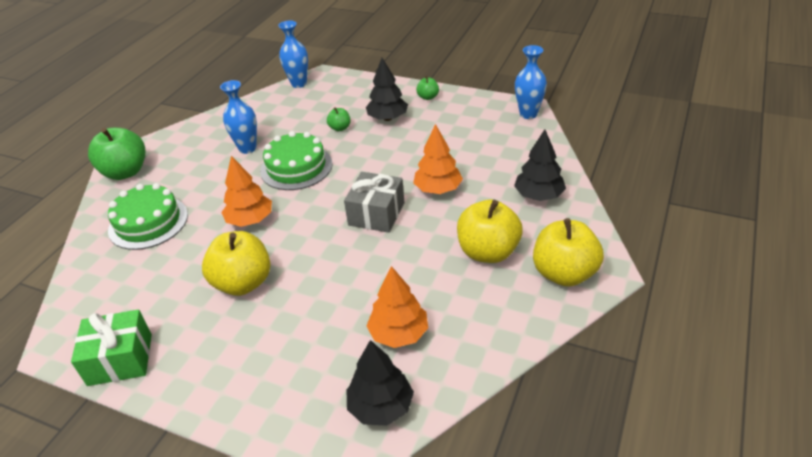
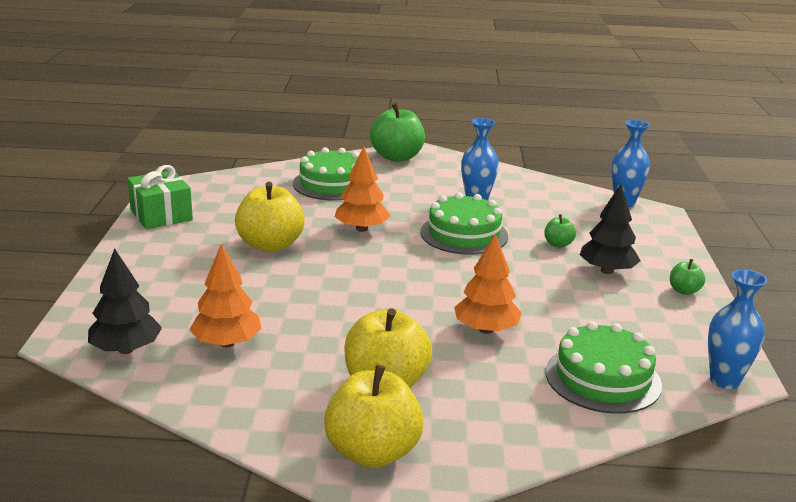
camera: 65 degrees right, 15 degrees down
grey gift [344,172,405,233] -> none
black tree [514,129,566,201] -> none
none -> green cake [545,321,662,414]

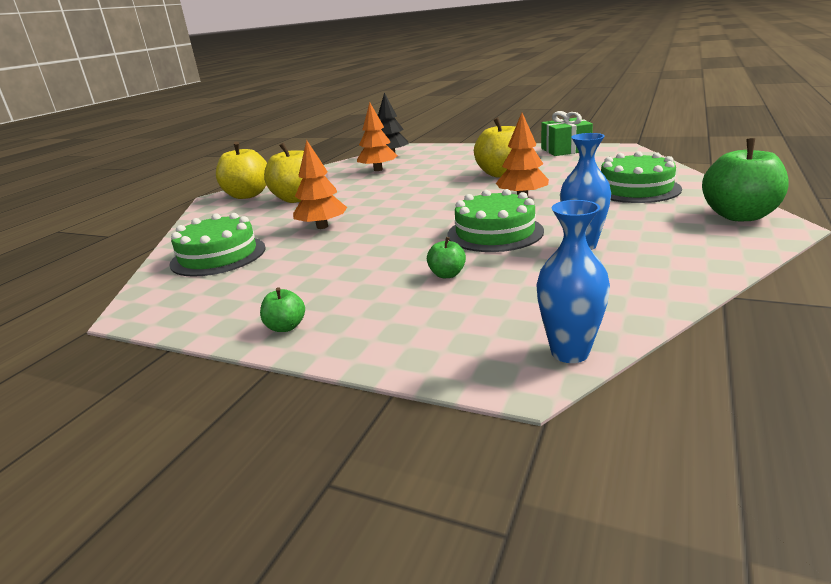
camera: 115 degrees right, 0 degrees up
black tree [580,184,641,274] -> none
blue vase [708,269,767,389] -> none

